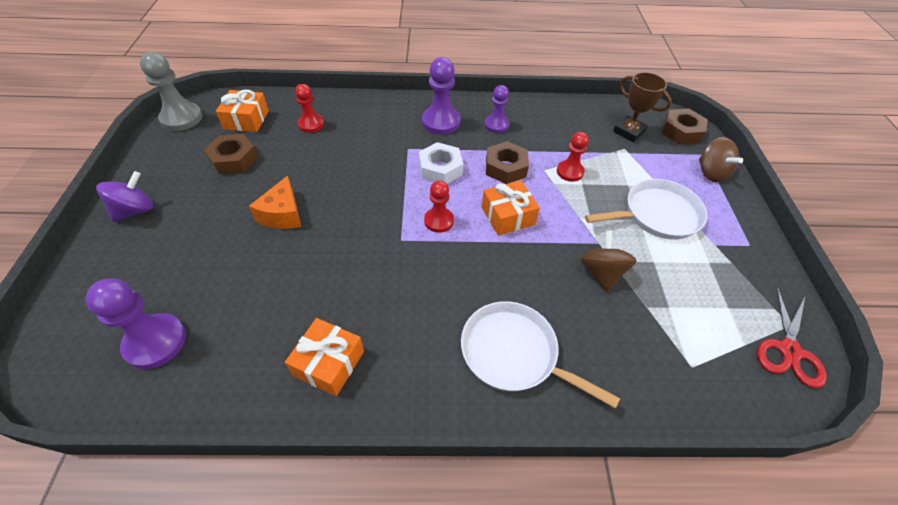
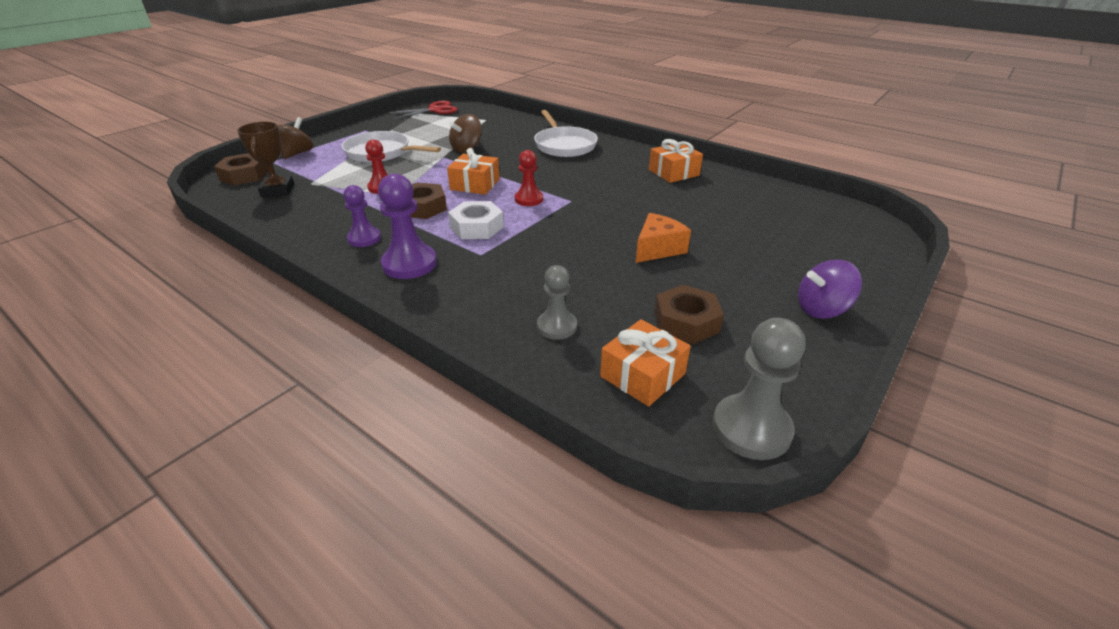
camera: 140 degrees left, 15 degrees down
purple pawn [85,278,186,369] -> none
red pawn [295,84,324,133] -> grey pawn [537,265,577,340]

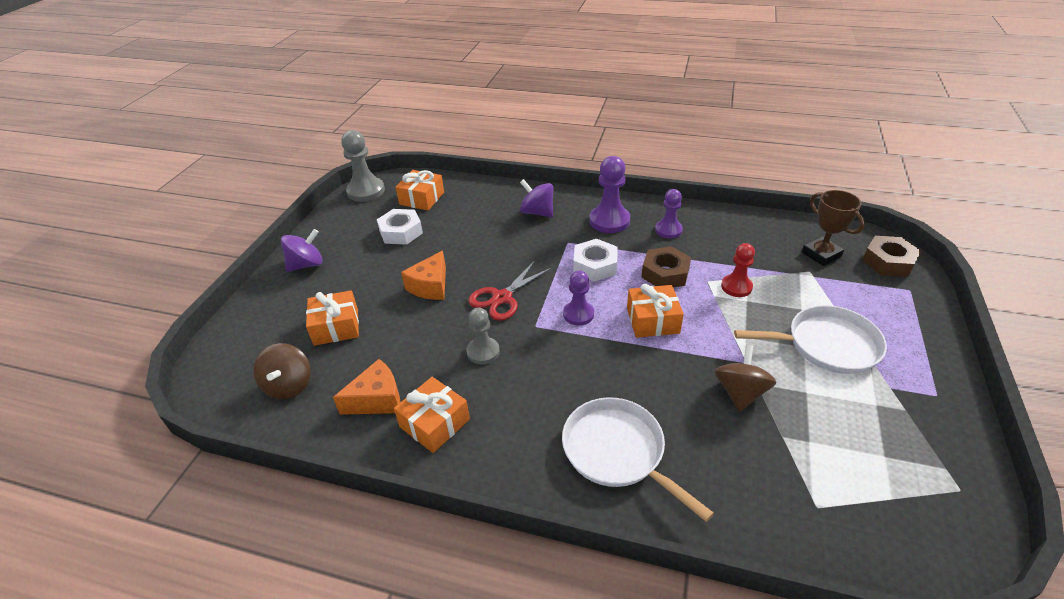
camera: 160 degrees right, 5 degrees up
brown spinning top [277,117,313,159] -> brown spinning top moved to [254,343,311,399]
red scissors [388,101,458,119] -> red scissors moved to [468,260,552,321]
red pawn [515,150,543,206] -> purple pawn [563,271,594,326]
grey pawn [537,265,577,340] -> grey pawn moved to [467,308,500,364]
brown nut [654,285,724,344] -> white nut [377,209,423,245]
none -> orange gift [306,290,359,346]
none -> orange cheese [333,359,400,415]
none -> purple spinning top [520,179,553,217]

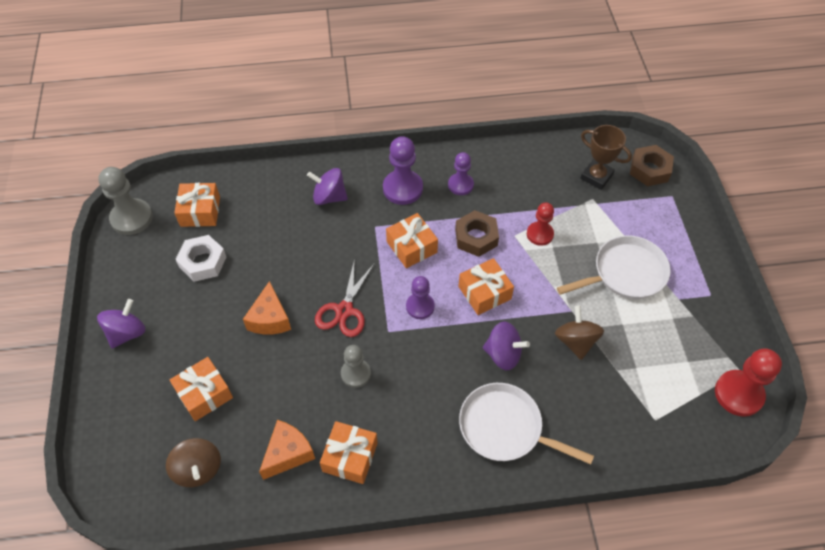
camera: 25 degrees left, 15 degrees up
white nut [573,239,617,282] -> orange gift [386,213,438,268]
none -> purple spinning top [483,322,530,370]
none -> red pawn [715,348,782,417]

